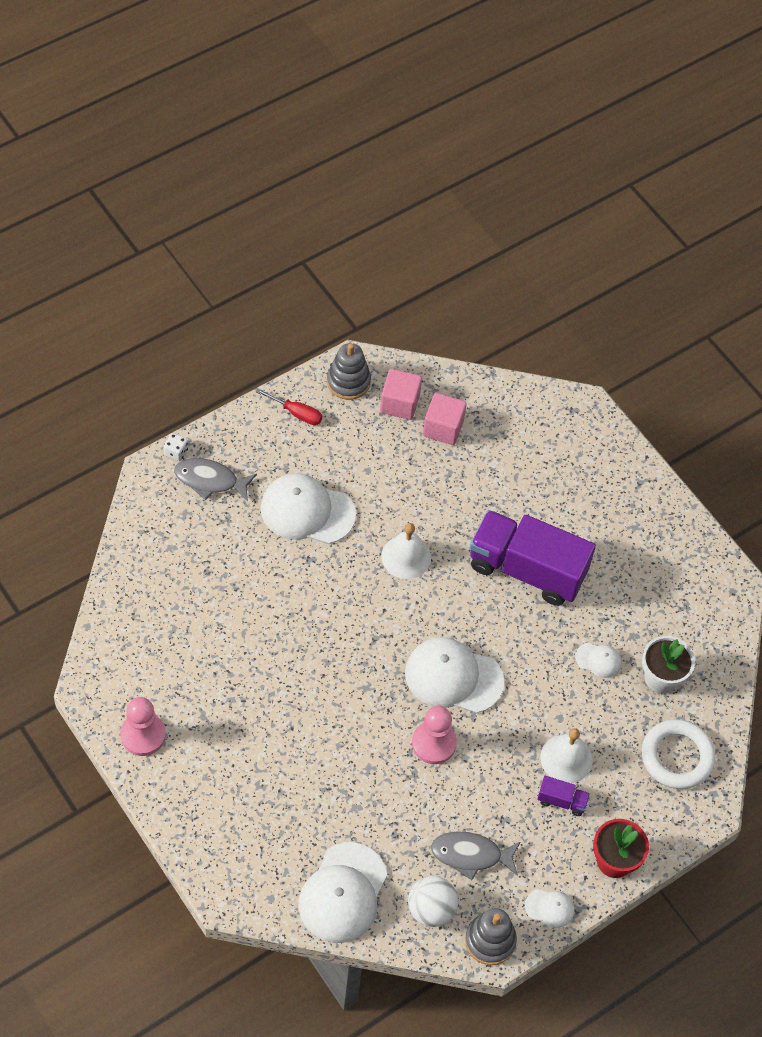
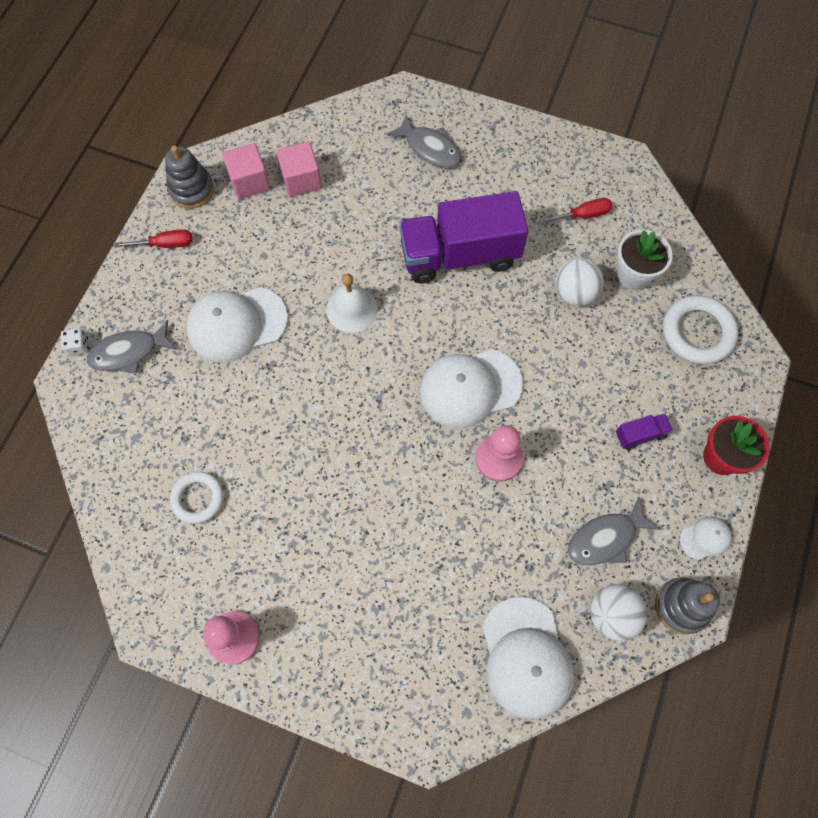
camera: 30 degrees left, 10 degrees up
white bell [540,728,593,783] -> none
white cap [575,643,622,678] -> white ball [555,258,604,306]
none -> white ring [170,471,224,524]
none -> grey fish [387,114,461,168]
none -> red screwdriver [539,198,613,224]

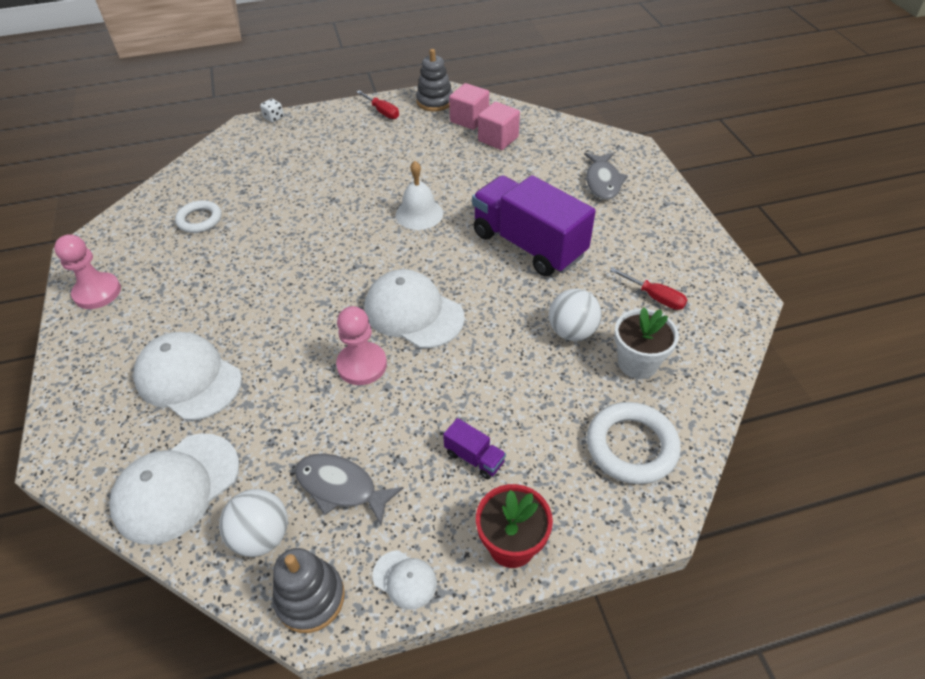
camera: 55 degrees right, 20 degrees down
grey fish [86,320,177,373] -> none
white cap [186,287,288,363] -> white cap moved to [134,332,242,420]

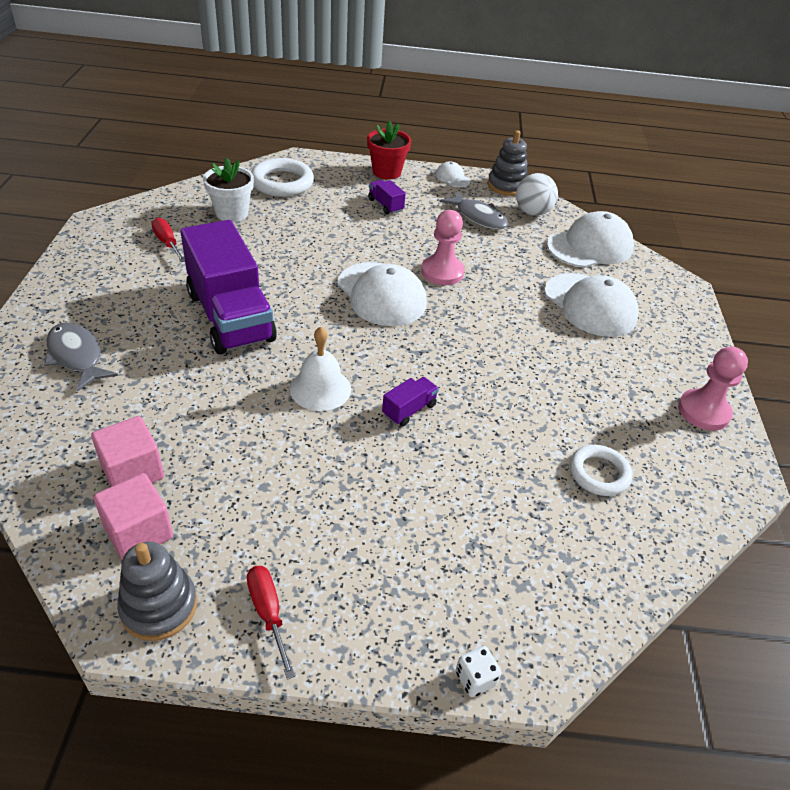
camera: 165 degrees left, 5 degrees down
white ball [549,288,602,341] -> none
grey fish [584,153,628,200] -> grey fish turned 60 degrees counterclockwise [44,323,118,392]
none -> purple truck [382,377,439,426]

